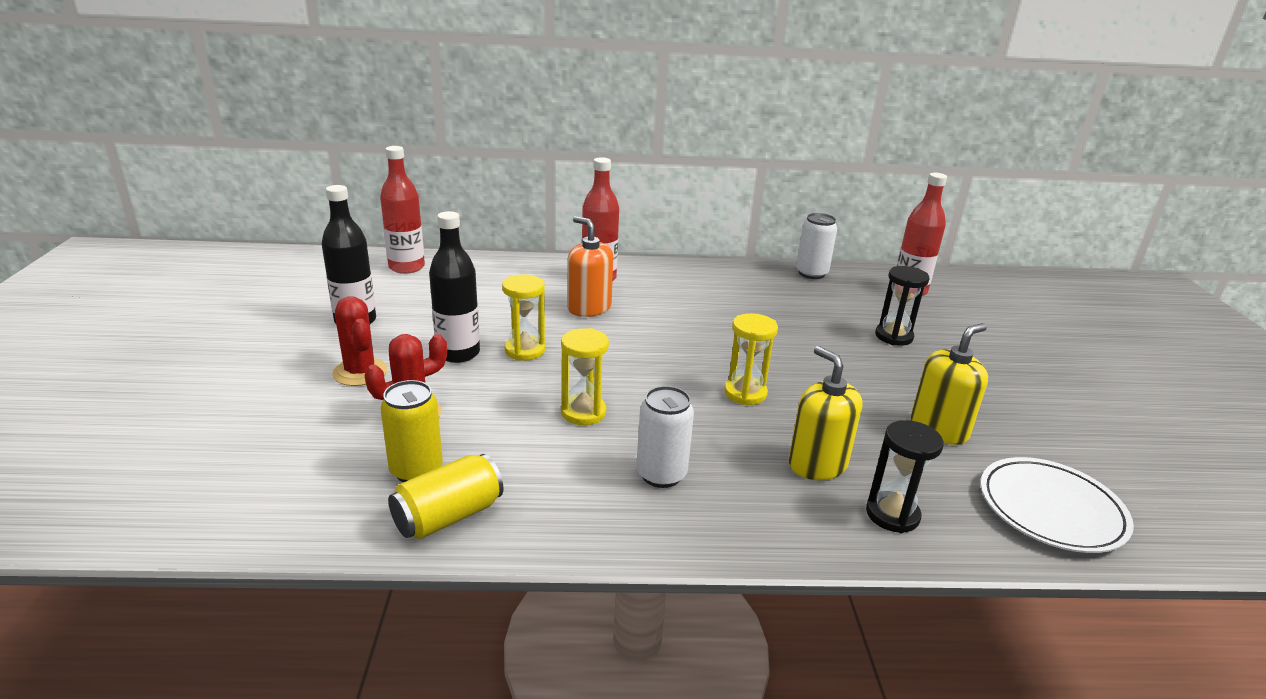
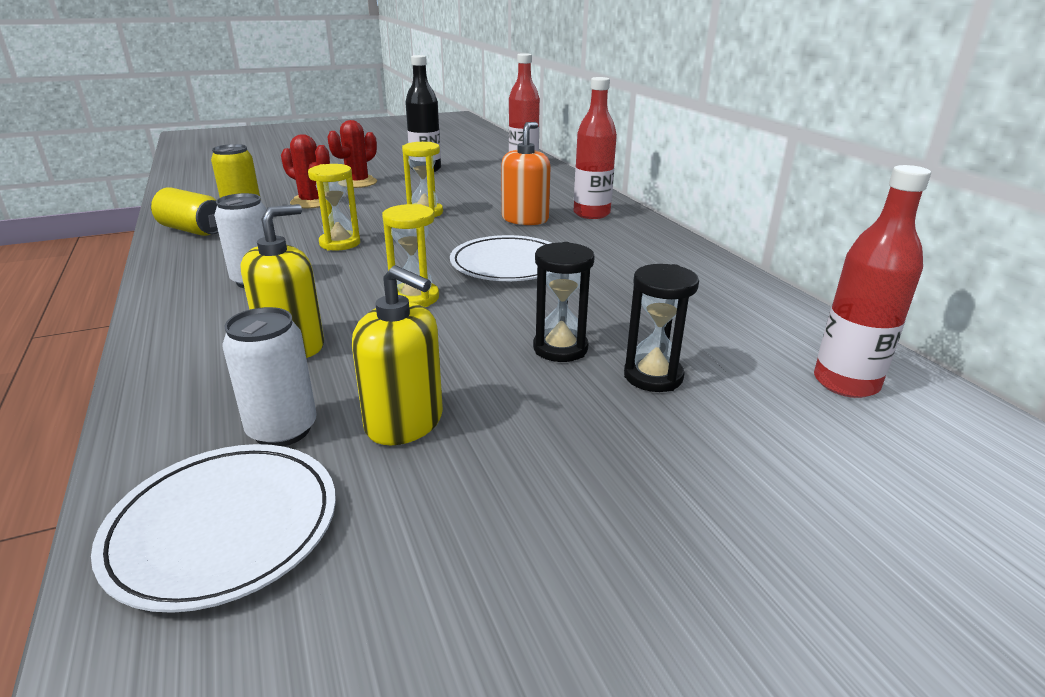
camera: 70 degrees right, 0 degrees up
black bottle [429,211,480,363] -> none
white can [796,213,837,279] -> white can moved to [222,307,317,446]
black hourglass [866,420,944,533] -> black hourglass moved to [533,242,595,362]
none -> white plate [450,235,551,281]

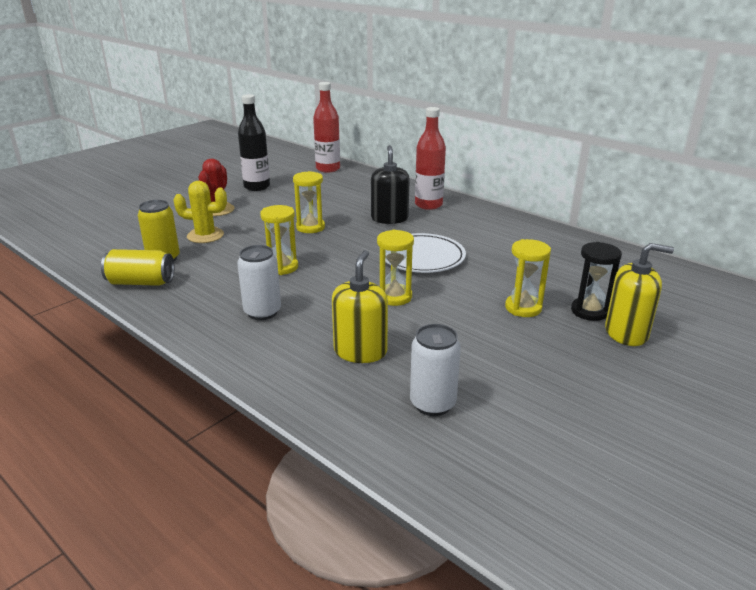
camera: 25 degrees left, 0 degrees up
white plate [91,444,336,613] -> none
red cactus [281,134,330,208] -> yellow cactus [173,181,227,243]
yellow soap dispenser [352,265,443,445] -> yellow soap dispenser moved to [605,243,674,346]
orange soap dispenser [501,122,551,225] -> black soap dispenser [371,145,410,224]
black hourglass [533,242,595,362] -> yellow hourglass [505,239,551,317]
red bottle [814,165,931,398] -> none

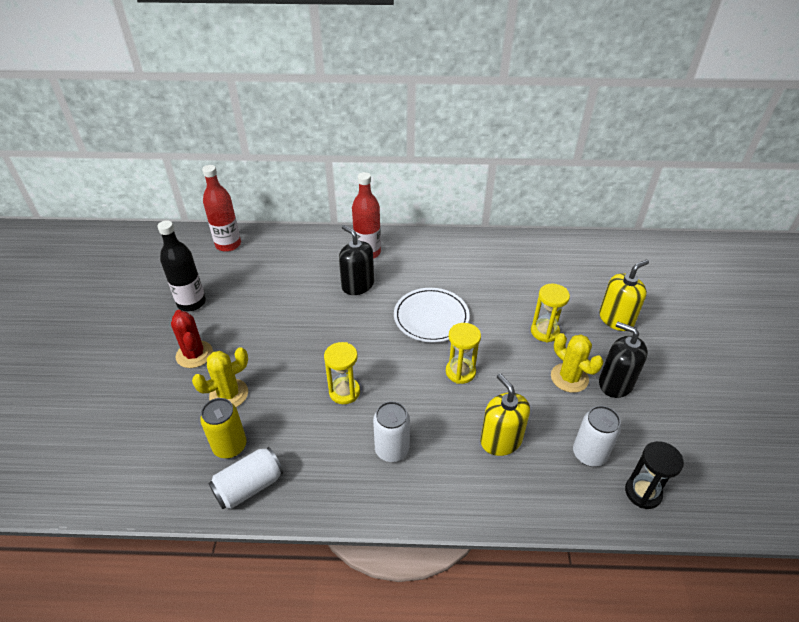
camera: 40 degrees left, 15 degrees up
yellow can [101,249,174,286] -> white can [208,447,283,509]
yellow hourglass [293,171,325,233] -> none
black hourglass [571,242,622,321] -> black hourglass moved to [625,441,684,509]
none -> yellow cactus [551,333,603,393]
none -> black soap dispenser [599,322,648,398]

